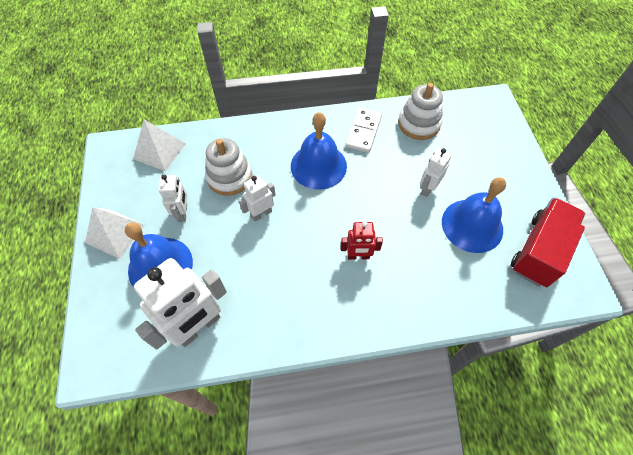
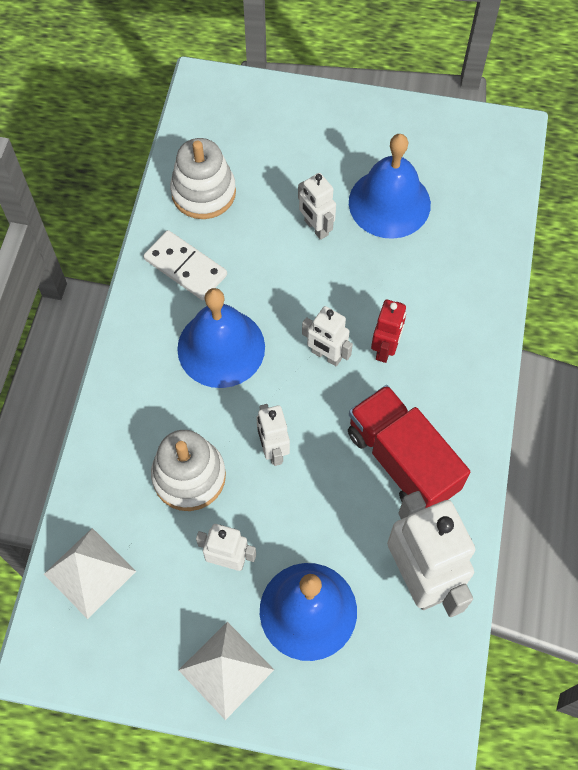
camera: 70 degrees left, 5 degrees up
red truck [511,198,585,287] -> red truck moved to [348,385,470,508]
none -> white robot [302,306,353,366]

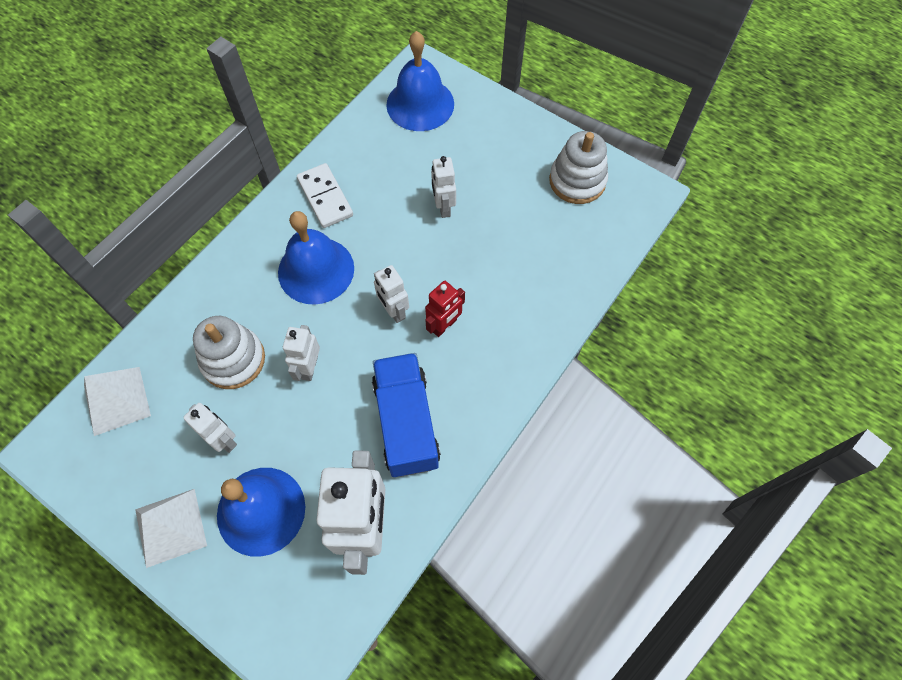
camera: 25 degrees right, 0 degrees up
white stacking toy [170,138,236,219] -> white stacking toy moved to [549,131,608,204]
red truck [348,385,470,508] -> blue truck [372,353,441,477]
blue bell [349,134,431,239] -> blue bell moved to [386,31,454,131]

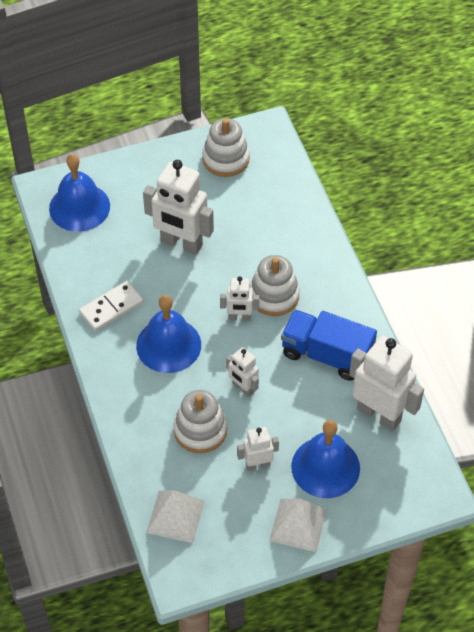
camera: 55 degrees left, 10 degrees down
white domino [297,163,353,228] -> white domino turned 45 degrees counterclockwise [79,281,143,331]
red robot [425,281,465,337] -> white stacking toy [249,255,300,316]
white robot [431,156,456,218] -> white robot [143,160,214,255], size x1.91

